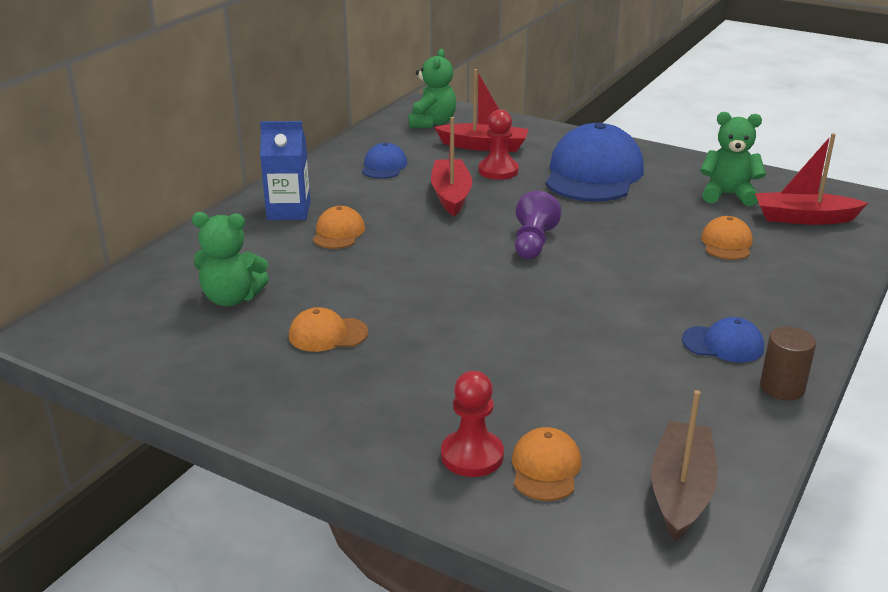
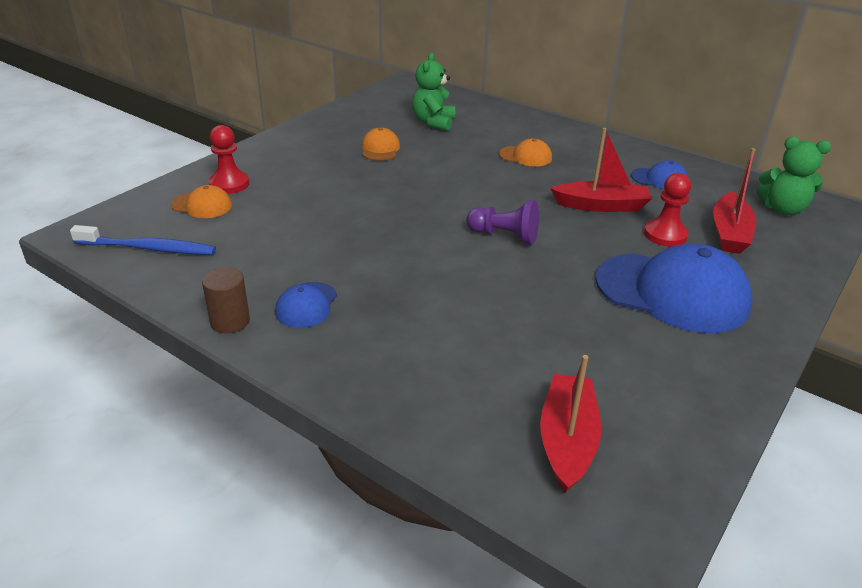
camera: 95 degrees right, 5 degrees up
blue carton [260,121,310,220] -> none
brown boat [651,390,718,541] -> blue toothbrush [70,225,216,255]
green teddy bear [700,112,766,206] -> none
orange cap [701,216,753,260] -> none

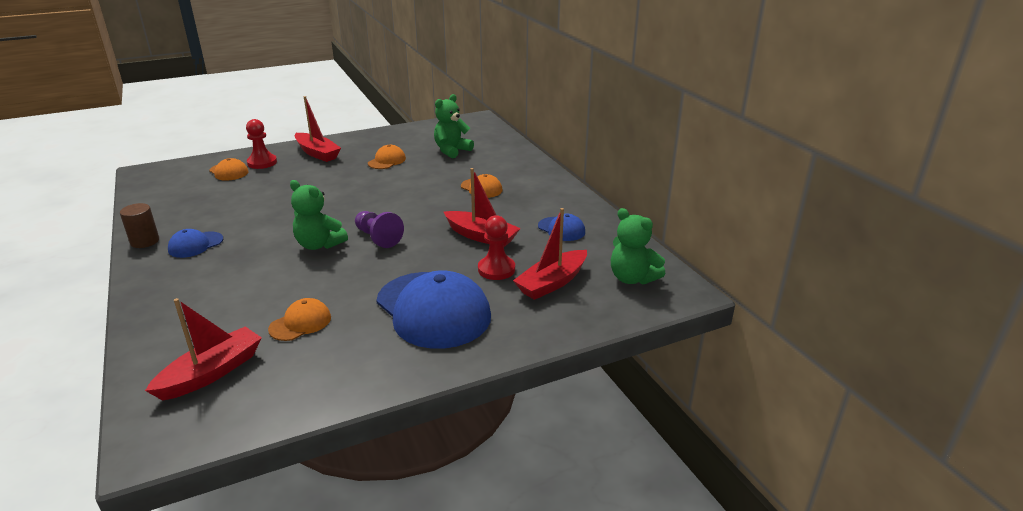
camera: 30 degrees right, 5 degrees down
blue toothbrush [70,225,216,255] -> none
none -> orange cap [268,298,331,341]
none -> green teddy bear [290,180,348,250]
none -> red boat [295,96,341,162]

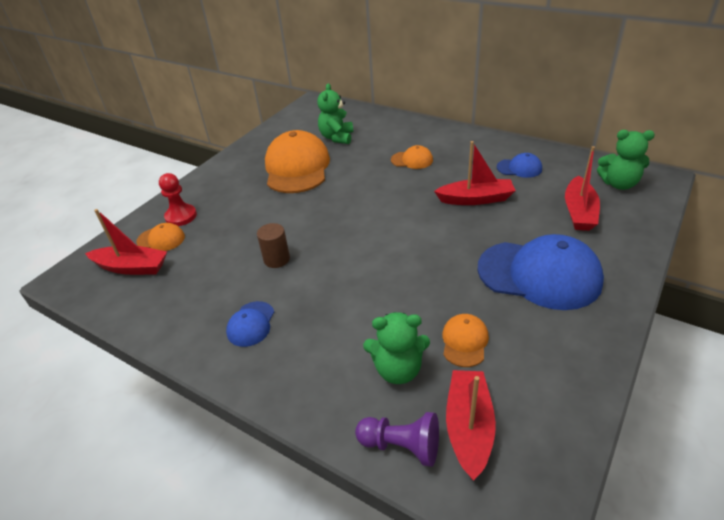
camera: 30 degrees left, 10 degrees up
brown cylinder [120,203,159,248] -> brown cylinder moved to [257,223,290,268]
green teddy bear [290,180,348,250] -> green teddy bear moved to [363,312,430,384]
red boat [295,96,341,162] -> red boat moved to [85,209,167,275]
purple pawn [355,211,404,248] -> purple pawn moved to [355,412,439,467]
orange cap [368,145,406,169] -> orange cap [265,130,330,193], size x2.14
red pawn [478,215,515,280] -> none

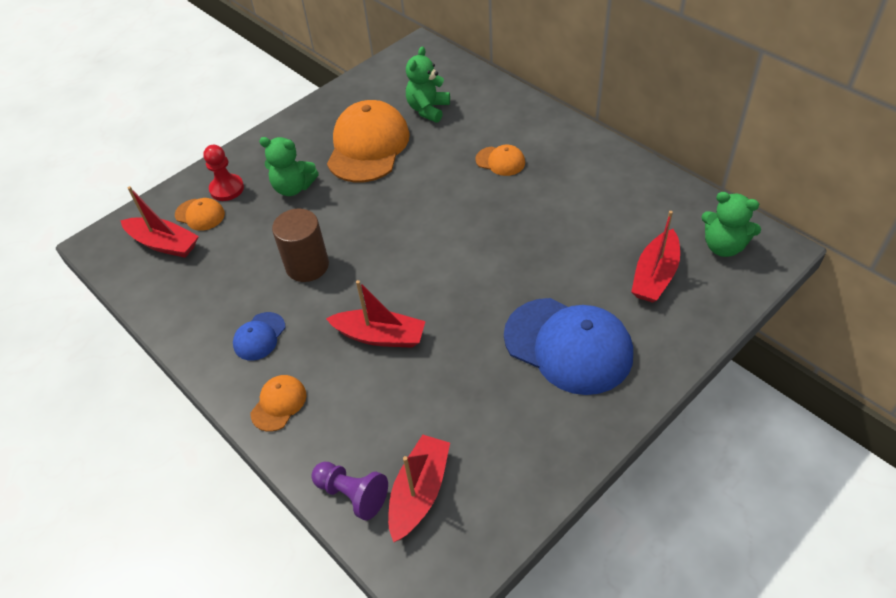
camera: 15 degrees right, 10 degrees up
brown cylinder [257,223,290,268] -> brown cylinder [272,208,329,282], size x1.54
green teddy bear [363,312,430,384] -> green teddy bear moved to [259,137,319,196]
red boat [434,141,516,205] -> red boat moved to [326,280,426,348]
orange cap [442,314,489,367] -> orange cap moved to [251,375,307,432]
blue cap [497,153,542,178] -> none

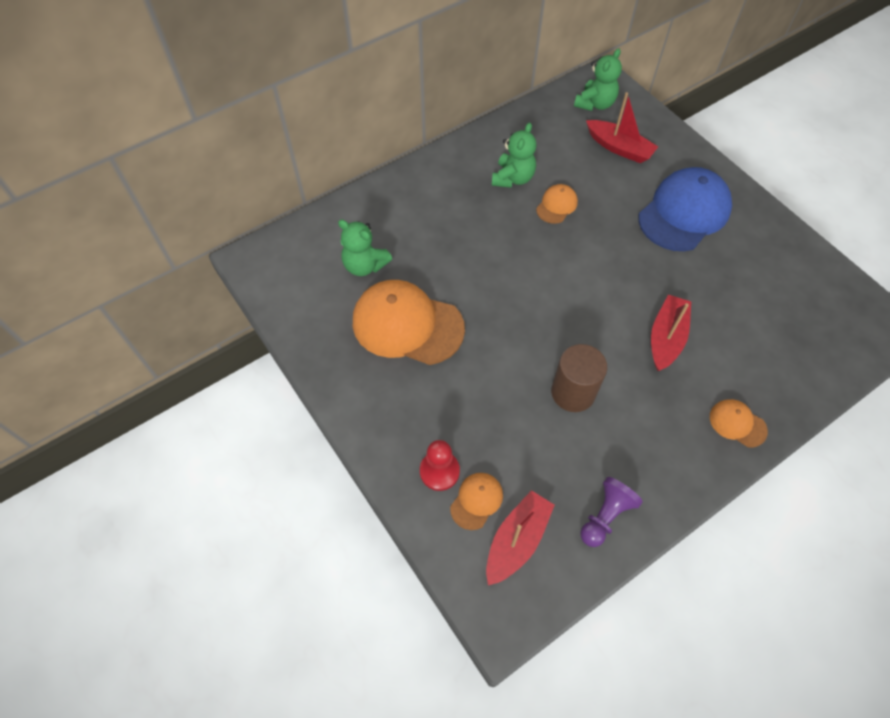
camera: 85 degrees left, 10 degrees up
blue cap [233,312,285,361] -> none
green teddy bear [259,137,319,196] -> green teddy bear moved to [492,122,536,188]
purple pawn [311,462,388,521] -> purple pawn moved to [581,477,643,547]
red boat [388,434,450,542] -> none
orange cap [476,145,525,176] -> orange cap moved to [536,184,578,224]

